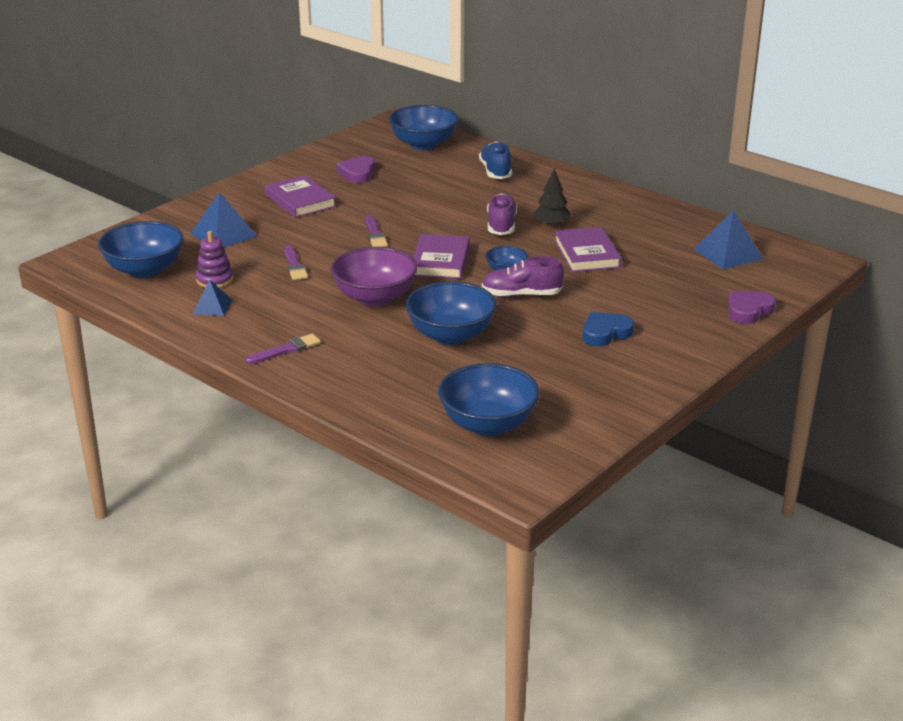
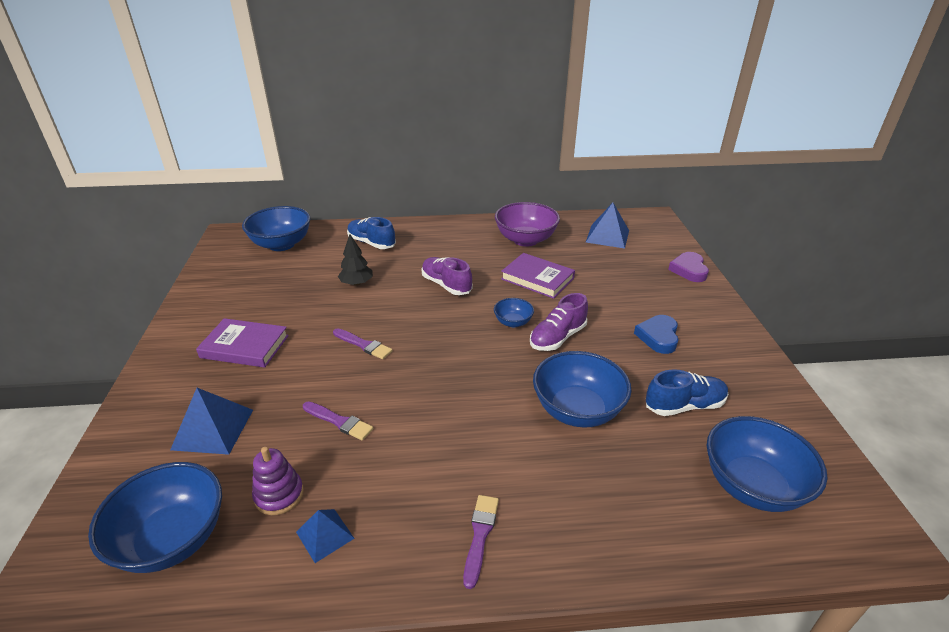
camera: 45 degrees left, 5 degrees up
purple bowl [331,247,418,307] -> purple bowl moved to [495,202,560,247]
purple heart [337,156,375,183] -> none
purple book [413,234,470,279] -> none
black tree [533,168,571,227] -> black tree moved to [338,234,373,286]
none -> blue shoe [646,369,729,416]

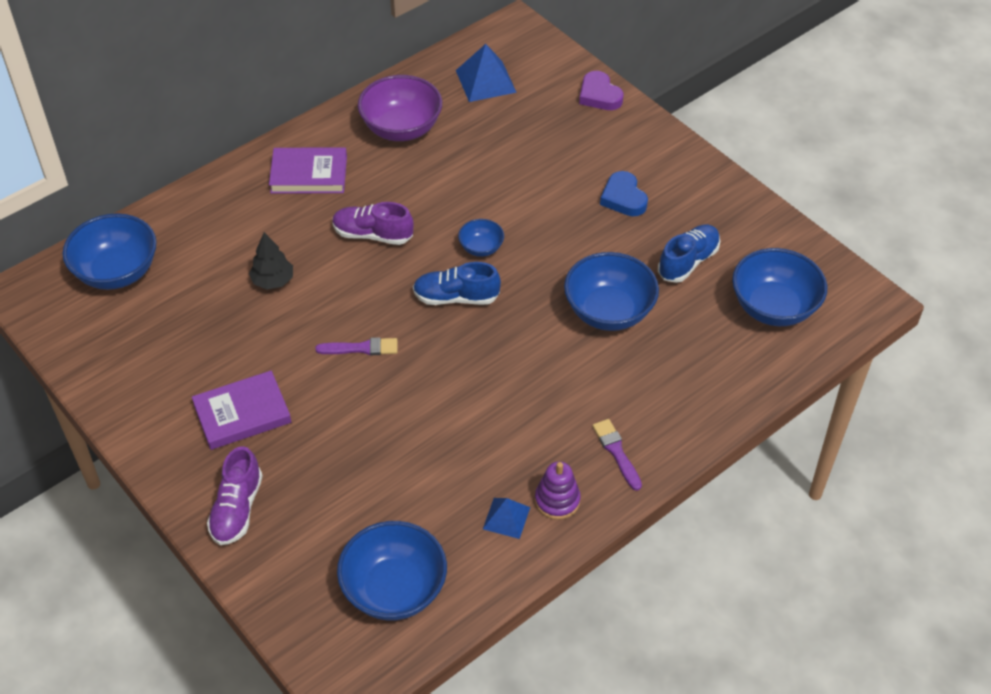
camera: 35 degrees left, 15 degrees up
blue pyramid [170,388,253,455] -> none
purple stacking toy [252,447,304,515] -> purple stacking toy moved to [535,461,581,520]
purple brush [303,401,373,440] -> none
blue shoe [347,217,396,249] -> blue shoe moved to [413,262,501,305]
purple book [501,253,575,299] -> purple book moved to [269,147,347,194]
purple shoe [530,293,588,351] -> purple shoe moved to [207,446,263,545]

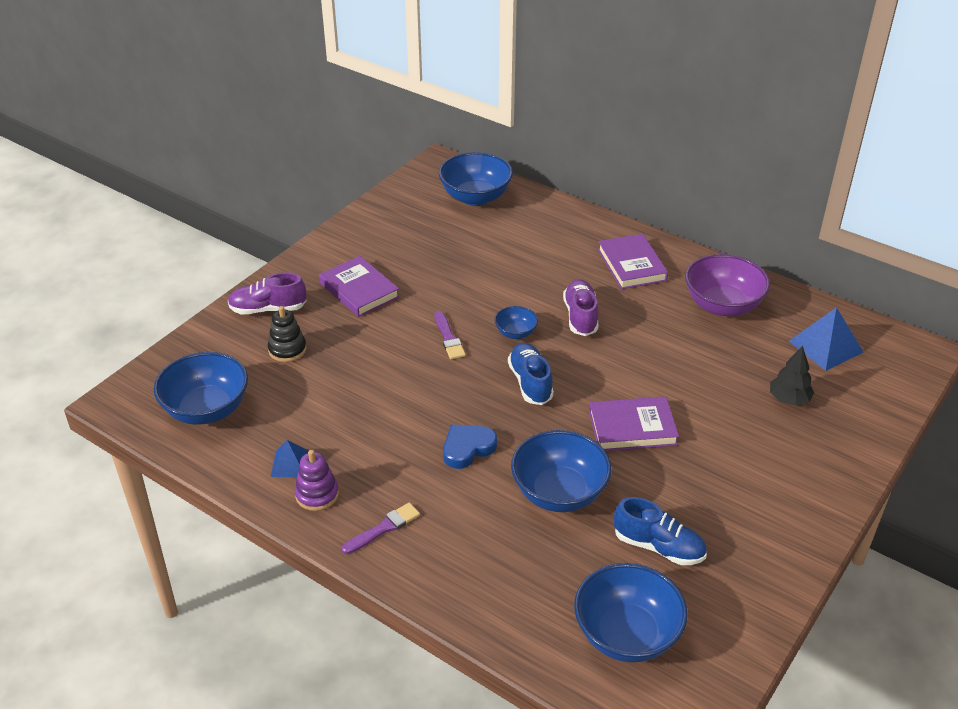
camera: 75 degrees right, 10 degrees down
black tree [249,232,293,289] -> black tree moved to [770,346,814,406]
blue bowl [458,219,504,257] -> blue bowl moved to [495,306,538,339]
purple heart [579,71,623,110] -> none
blue heart [600,171,648,216] -> blue heart moved to [443,424,497,469]
none -> black stacking toy [268,306,307,362]
none -> purple book [589,396,679,451]

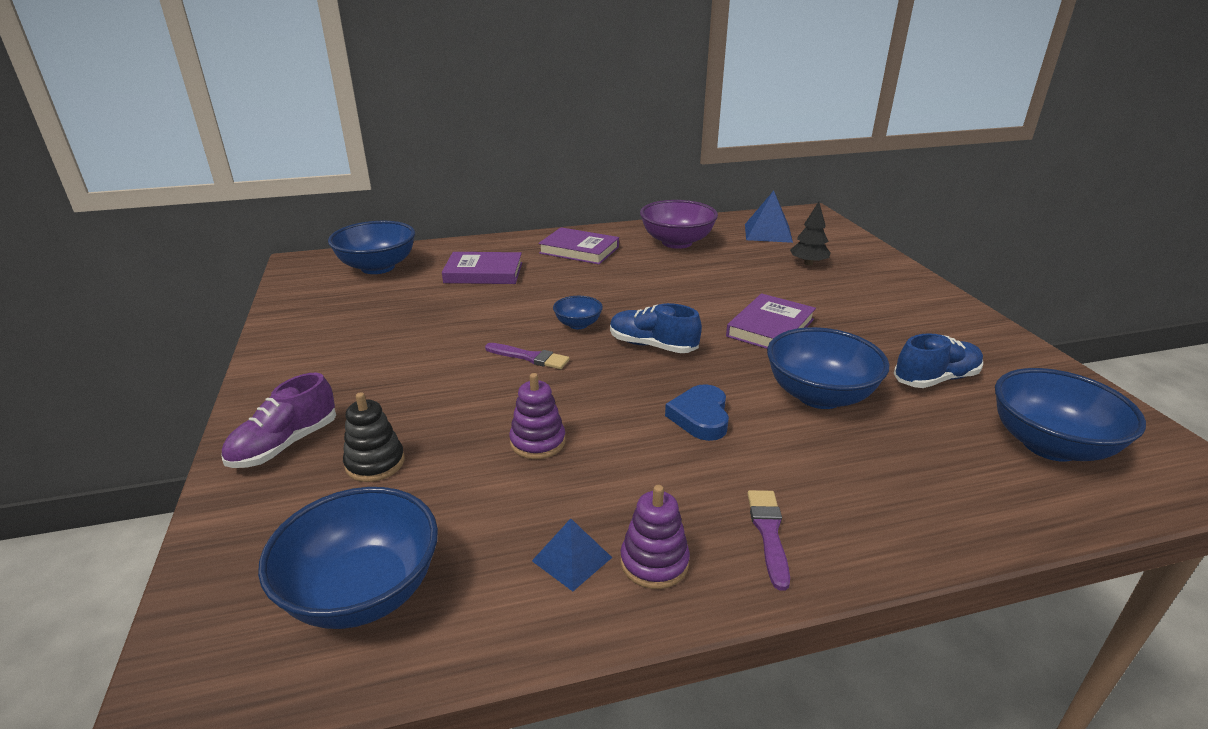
camera: 50 degrees left, 10 degrees down
purple book [319,256,399,317] -> purple book moved to [442,252,522,284]
purple shoe [563,279,599,336] -> none
none -> purple stacking toy [509,373,565,459]

